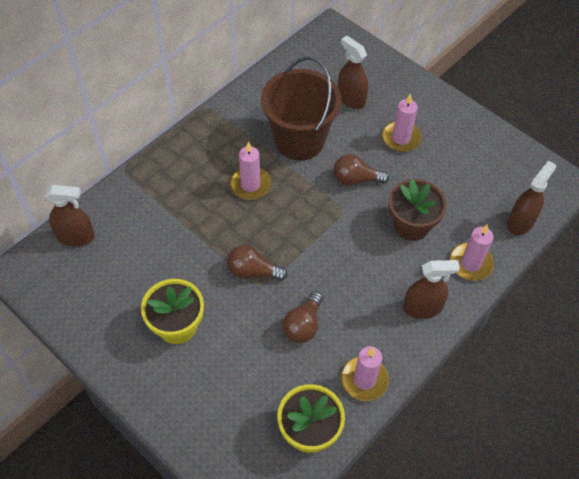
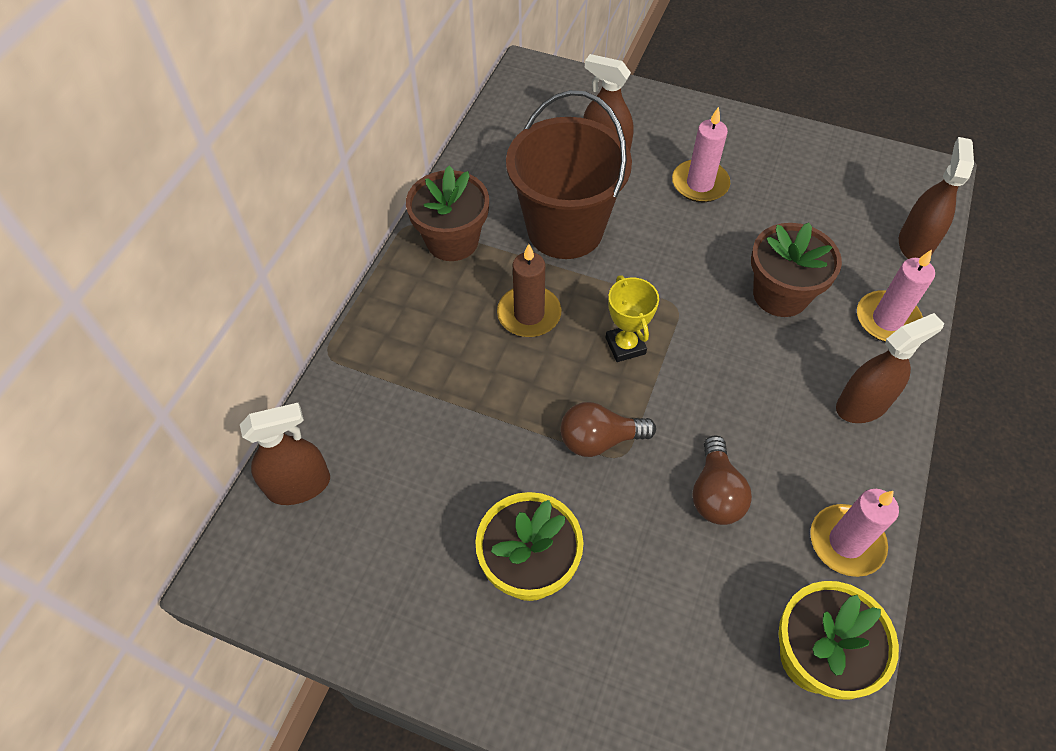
camera: 20 degrees left, 0 degrees up
pink candle [230,142,271,200] -> brown candle [497,244,561,337]
brown light bulb [333,154,389,186] -> none
none -> brown flower pot [406,165,489,261]
none -> yellow trophy [606,275,659,362]

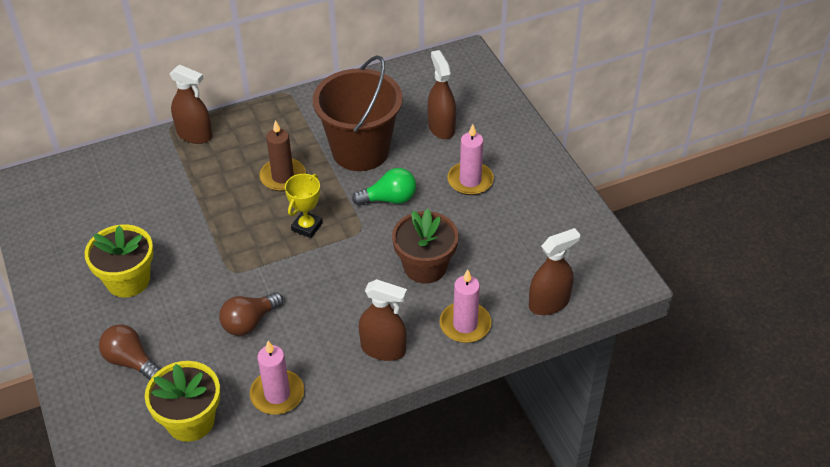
camera: 45 degrees right, 10 degrees down
brown spray bottle [240,403,330,505] -> brown spray bottle moved to [170,64,213,144]
brown flower pot [406,165,489,261] -> none
brown light bulb [560,402,656,457] -> brown light bulb moved to [99,324,161,380]
none -> green light bulb [352,168,416,205]

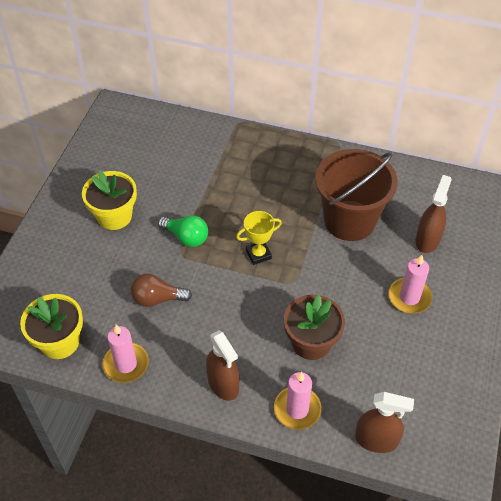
camera: 40 degrees right, 5 degrees up
brown light bulb [99,324,161,380] -> none
brown spray bottle [170,64,213,144] -> none
brown candle [259,120,306,191] -> none
green light bulb [352,168,416,205] -> green light bulb moved to [158,215,208,247]

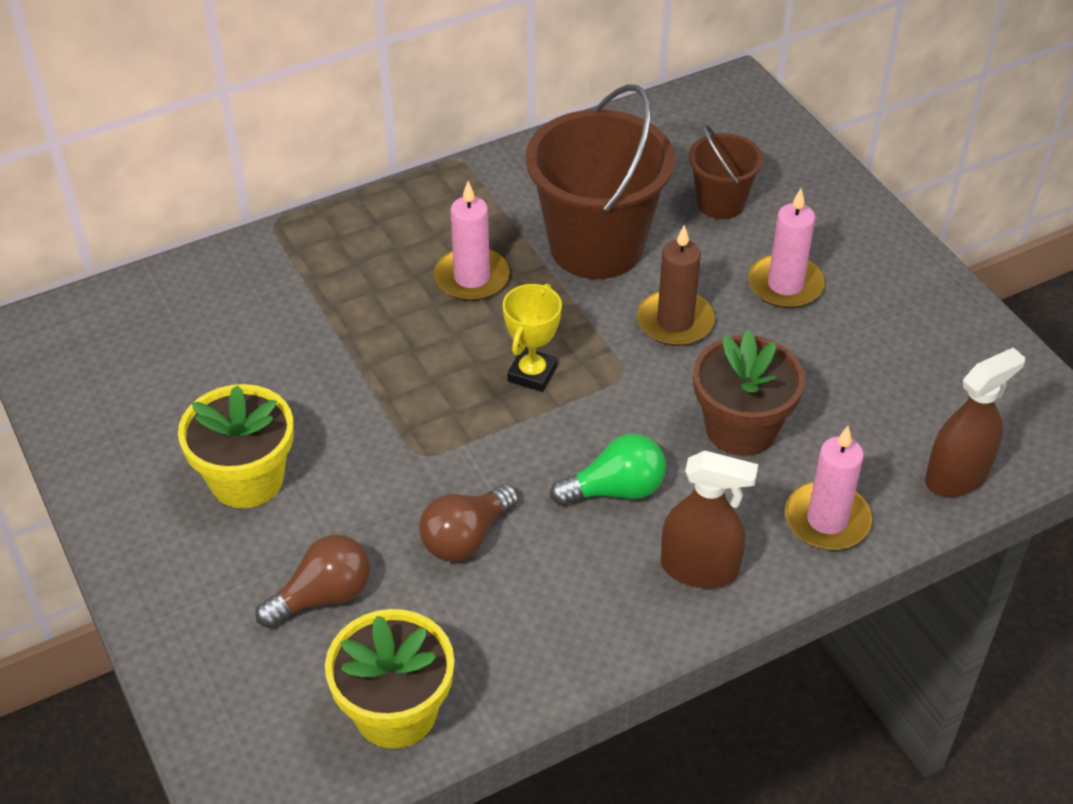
camera: 45 degrees left, 5 degrees down
pink candle [102,325,149,383] -> pink candle moved to [434,181,510,301]
green light bulb [158,215,208,247] -> green light bulb moved to [550,434,666,506]
brown spray bottle [415,175,452,253] -> brown bucket [689,125,763,219]
none -> brown light bulb [255,535,371,628]
none -> brown candle [637,225,715,346]

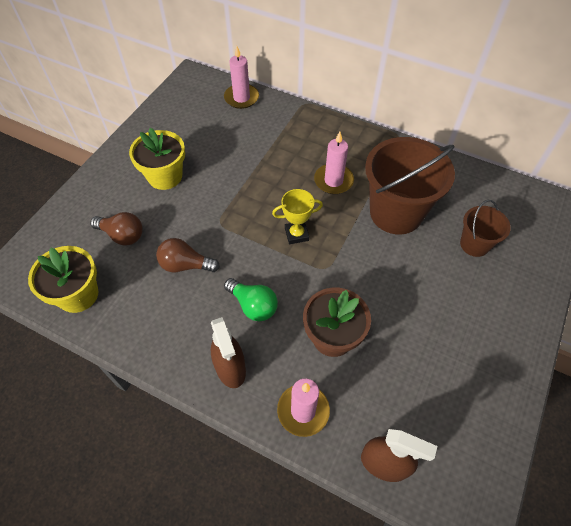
camera: 55 degrees right, 10 degrees up
brown candle [637,225,715,346] -> none
pink candle [748,189,825,308] -> pink candle moved to [224,46,259,109]

